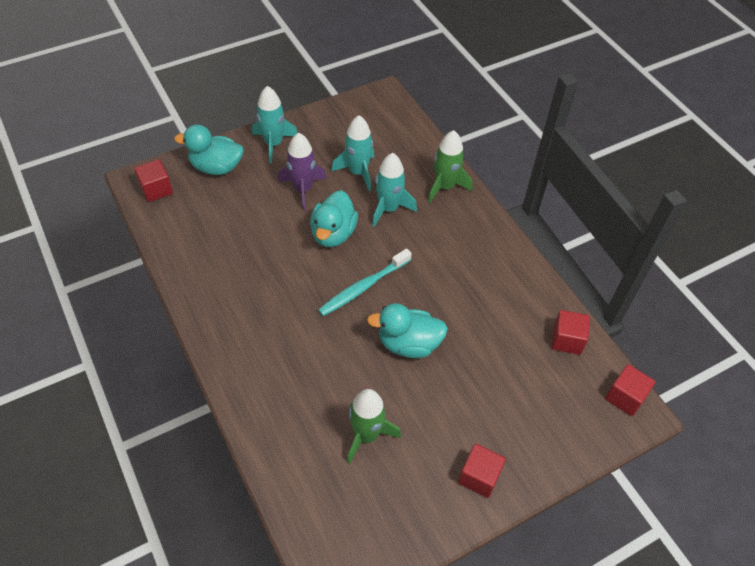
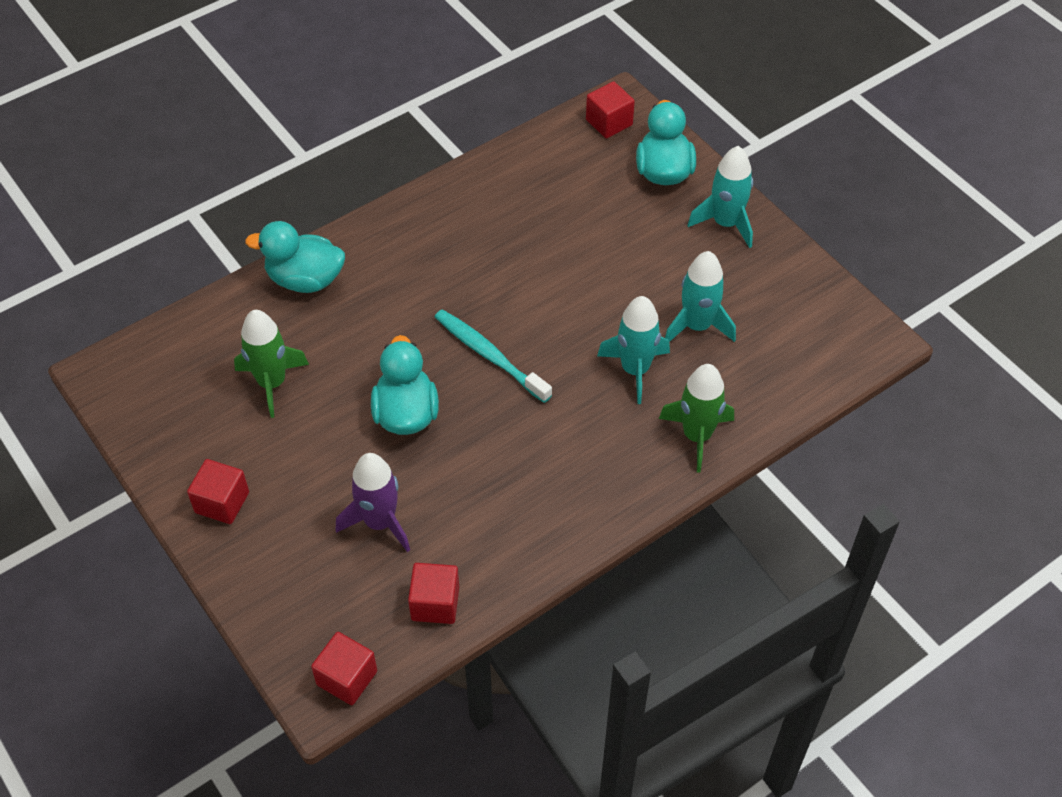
camera: 85 degrees right, 0 degrees up
purple rocket [278,133,327,211] -> purple rocket moved to [336,453,410,552]
turquoise duck [310,190,358,247] -> turquoise duck moved to [245,221,345,293]

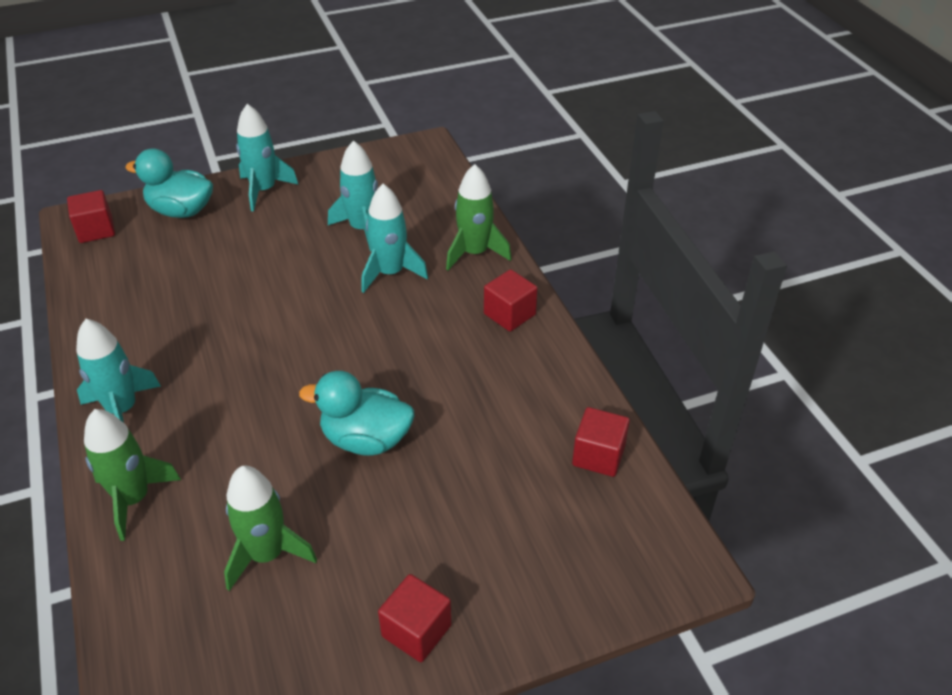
camera: 75 degrees left, 10 degrees down
turquoise duck [245,221,345,293] -> green rocket [84,409,181,541]
red cube [311,632,377,705] -> red cube moved to [484,269,538,332]
purple rocket [336,453,410,552] -> none
turquoise toothbrush [435,309,552,403] -> none
none -> turquoise rocket [76,319,161,423]

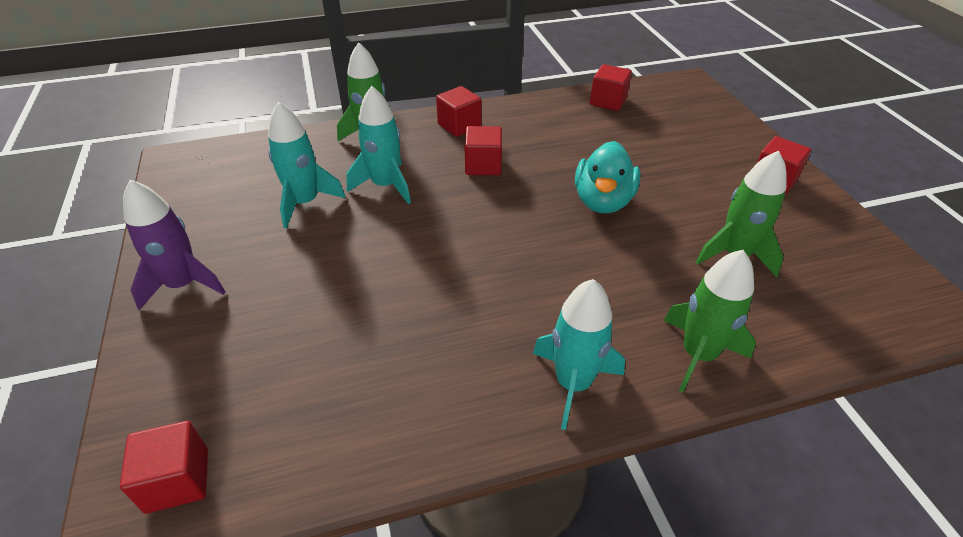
camera: 85 degrees left, 0 degrees up
turquoise duck [125,148,213,218] -> none
turquoise rocket [236,104,299,211] -> purple rocket [123,180,225,310]
none -> red cube [465,126,502,175]

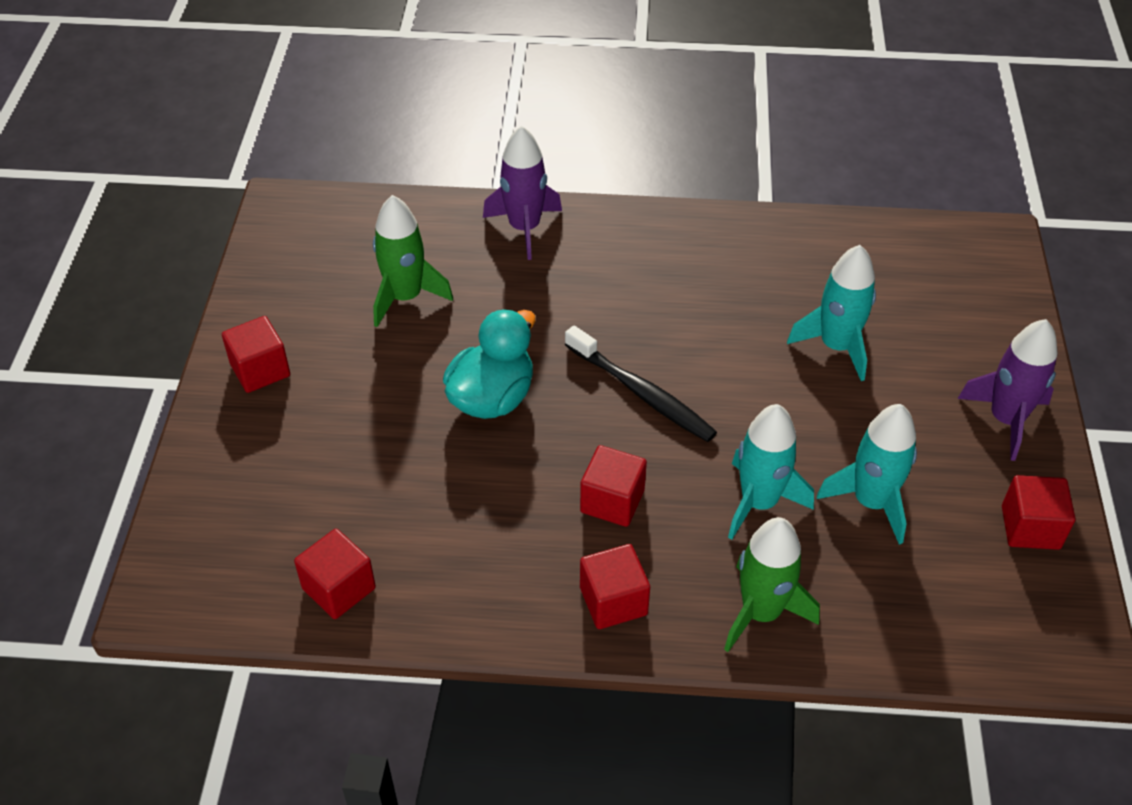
camera: 160 degrees left, 5 degrees up
red cube [120,421,208,514] -> red cube moved to [1002,475,1076,550]
turquoise rocket [533,279,625,430] -> turquoise rocket moved to [787,245,876,381]
green rocket [664,250,756,392] -> purple rocket [483,126,562,260]
none -> black toothbrush [565,326,717,442]

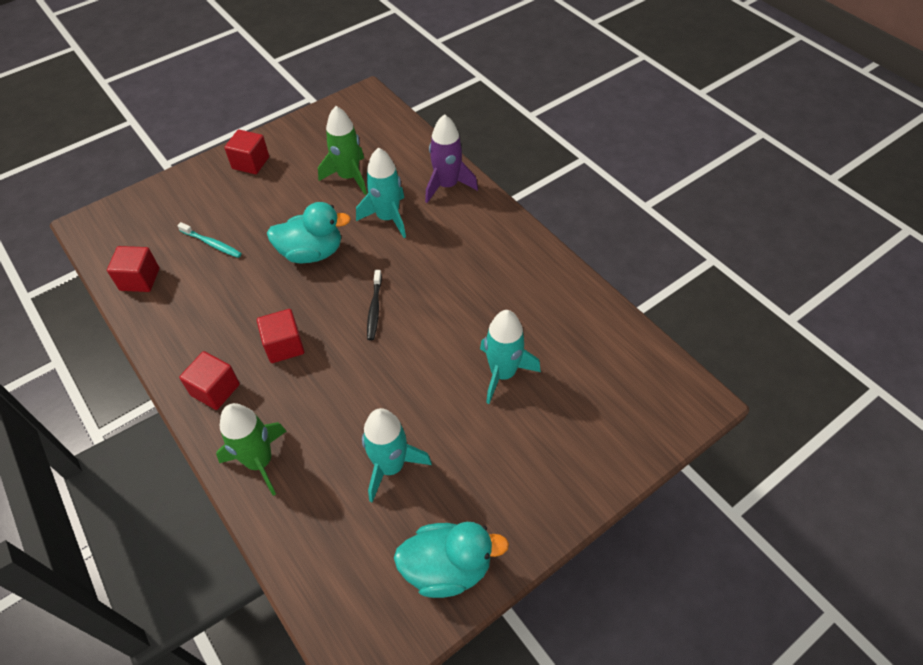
camera: 50 degrees right, 5 degrees up
black toothbrush [565,326,717,442] -> black toothbrush [367,270,382,340], size x0.62
turquoise rocket [728,404,814,540] -> turquoise rocket moved to [356,147,406,238]
purple rocket [957,319,1057,461] -> none
red cube [1002,475,1076,550] -> turquoise duck [394,522,509,598]
none -> turquoise toothbrush [177,222,242,258]

